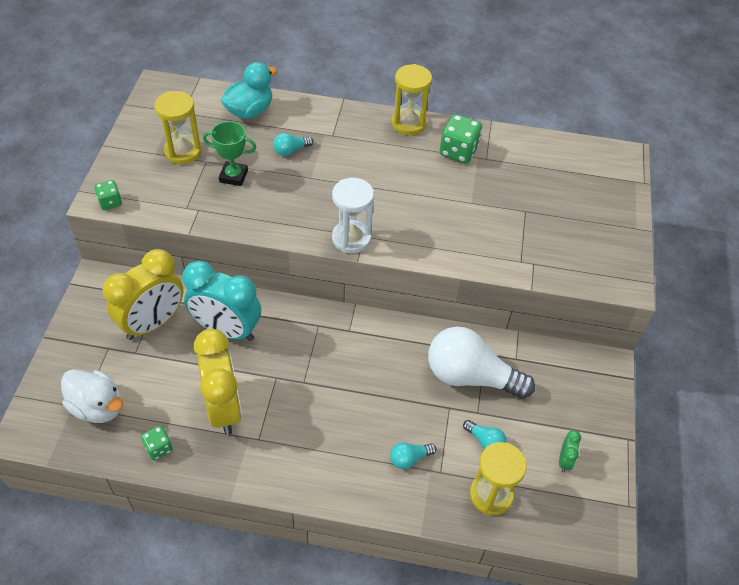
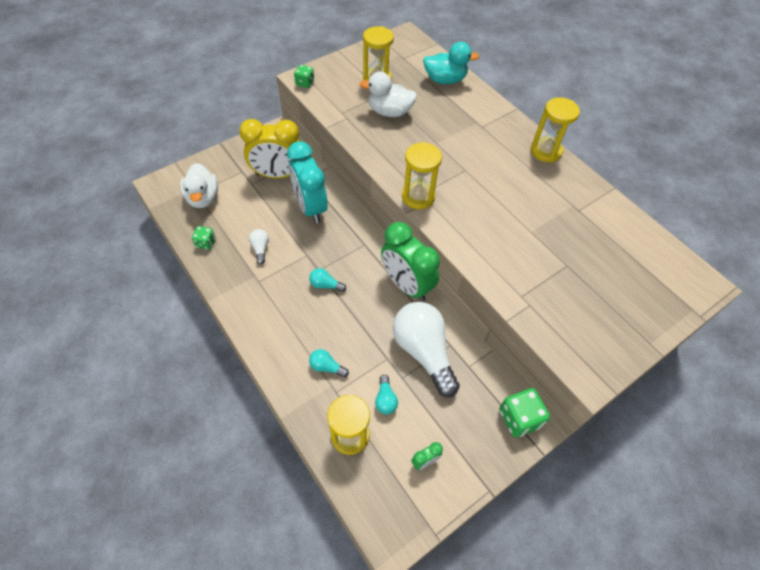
camera: 45 degrees right, 5 degrees up
yellow clock [194,328,242,435] -> white light bulb [249,229,269,264]
green trophy [203,121,257,186] -> white duck [360,72,417,117]
turquoise light bulb [273,133,313,156] -> turquoise light bulb moved to [309,268,346,292]
white hourglass [332,178,374,253] -> yellow hourglass [402,142,442,209]
green dice [440,114,482,163] -> green dice moved to [499,388,550,437]
none -> green clock [381,222,440,302]

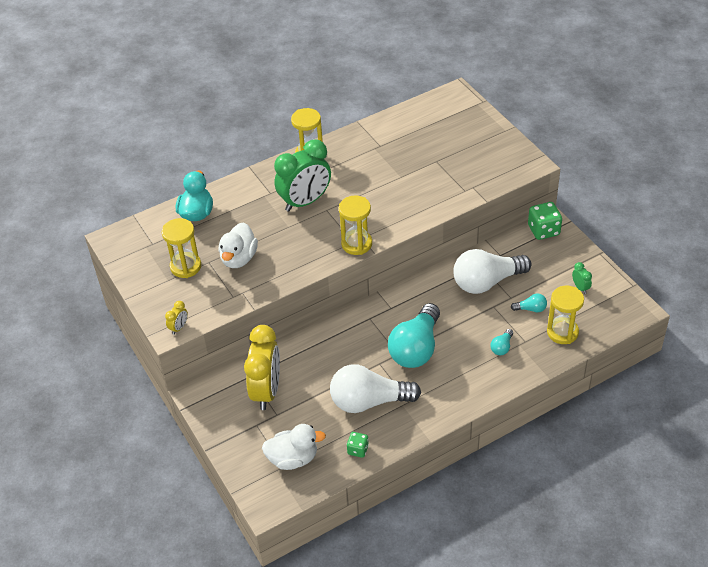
camera: 80 degrees left, 10 degrees down
white light bulb [249,229,269,264] -> white light bulb [330,364,421,413], size x2.38
turquoise clock [287,141,328,223] -> none
green dice [294,65,314,88] -> yellow clock [165,301,188,335]
turquoise light bulb [309,268,346,292] -> turquoise light bulb [388,303,440,368], size x2.38
green clock [381,222,440,302] -> green clock moved to [274,139,331,212]

